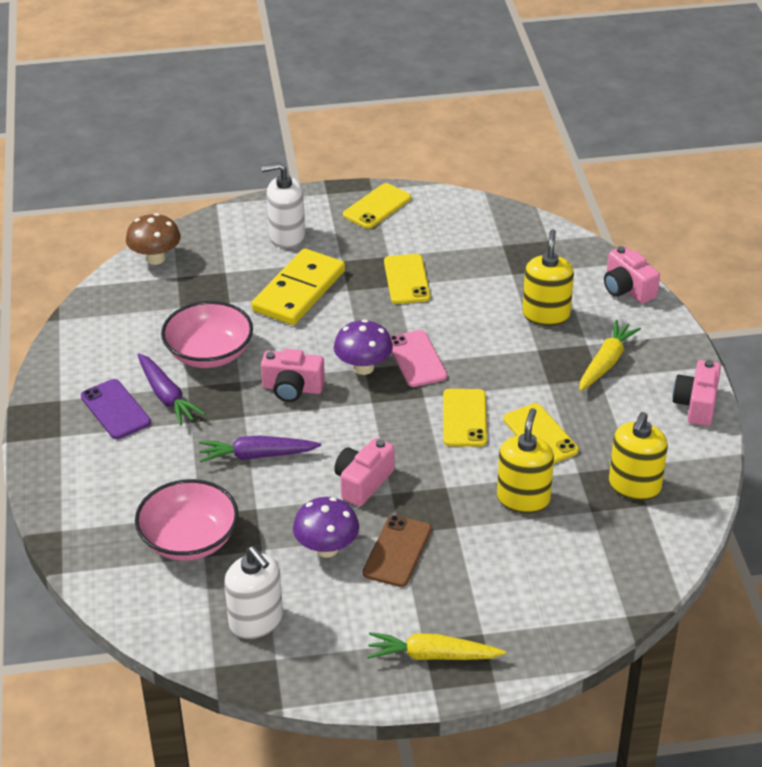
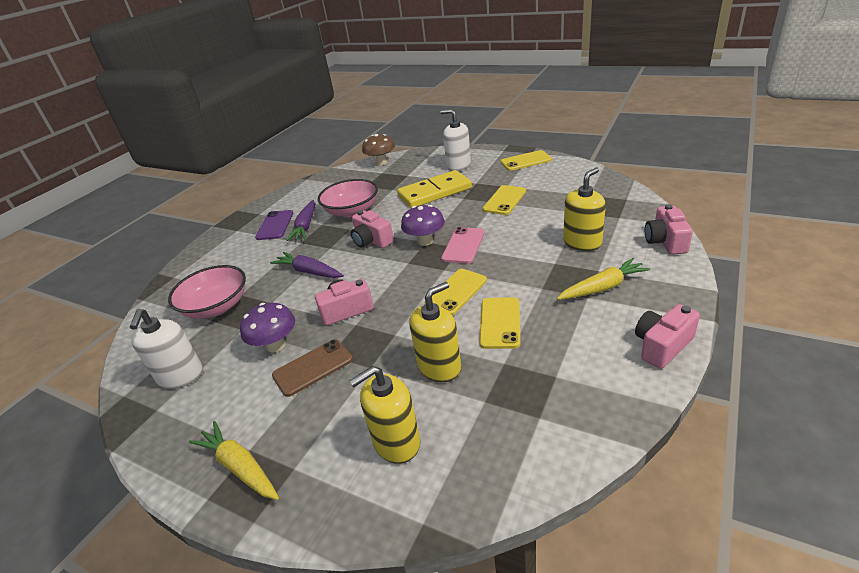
camera: 40 degrees right, 5 degrees down
yellow soap dispenser [609,412,668,501] -> yellow soap dispenser moved to [349,366,420,464]

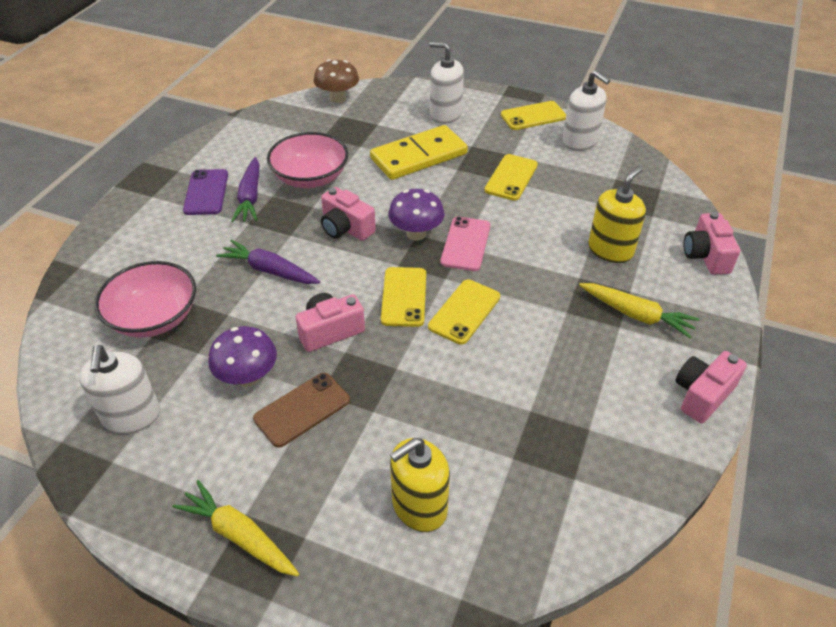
camera: 10 degrees left, 10 degrees up
yellow soap dispenser [409,282,461,382] -> none
yellow phone [479,297,520,349] -> yellow phone moved to [381,267,426,327]
yellow carrot [557,258,651,300] -> yellow carrot turned 60 degrees clockwise [579,283,699,338]
none -> white soap dispenser [562,70,610,151]

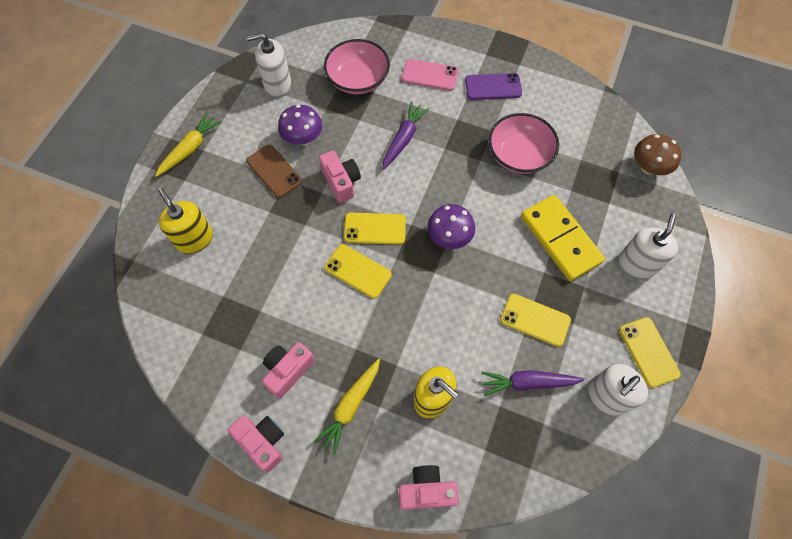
camera: 90 degrees right, 20 degrees up
purple carrot [231,157,259,222] -> purple carrot moved to [481,370,584,396]
pink camera [321,187,376,241] -> pink camera moved to [262,342,315,398]
pink phone [440,216,490,271] -> pink phone moved to [402,59,459,91]

